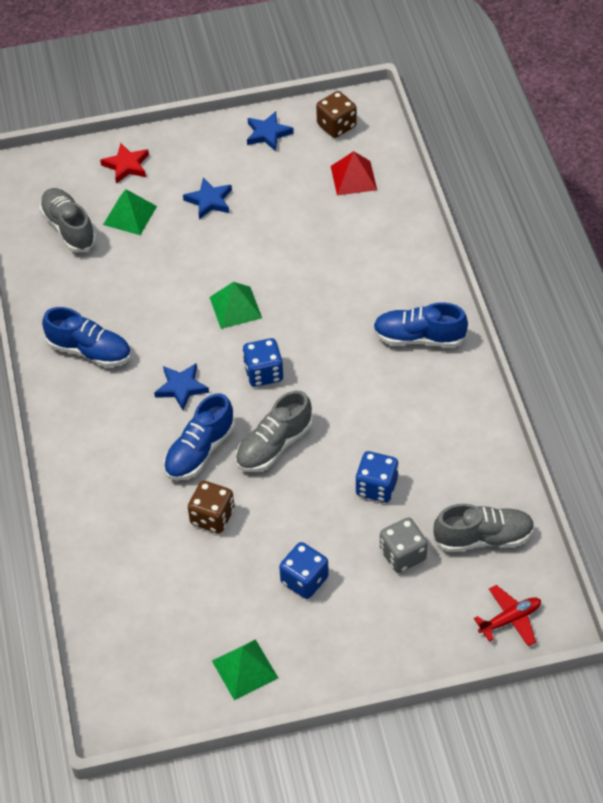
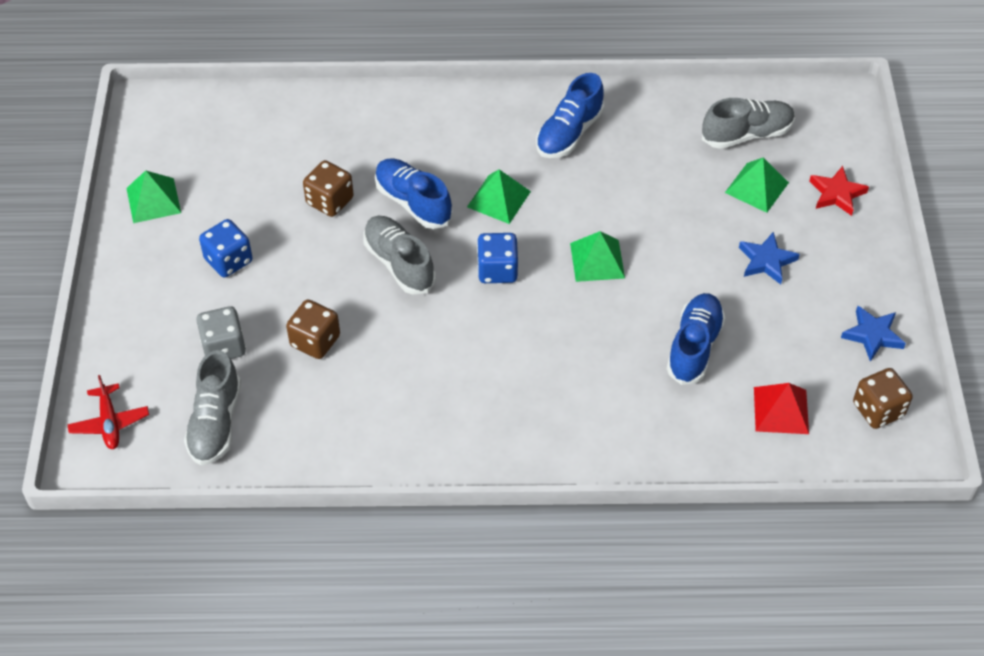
camera: 100 degrees right, 0 degrees up
blue star [154,363,209,410] -> green pyramid [467,169,531,224]
blue dice [355,451,399,502] -> brown dice [286,299,340,359]
blue shoe [373,302,468,347] -> blue shoe moved to [667,293,726,385]

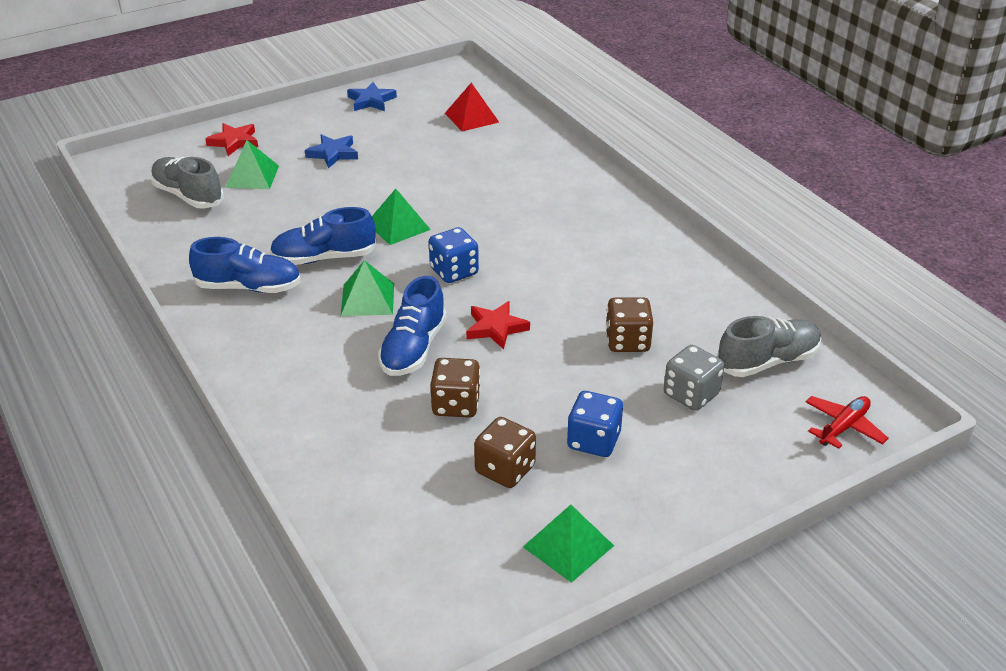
camera: 120 degrees left, 15 degrees down
grey shoe [363,216,436,294] -> red star [466,301,530,349]
blue shoe [667,293,726,385] -> blue shoe moved to [270,207,377,265]
brown dice [853,368,913,429] -> brown dice moved to [474,417,536,488]

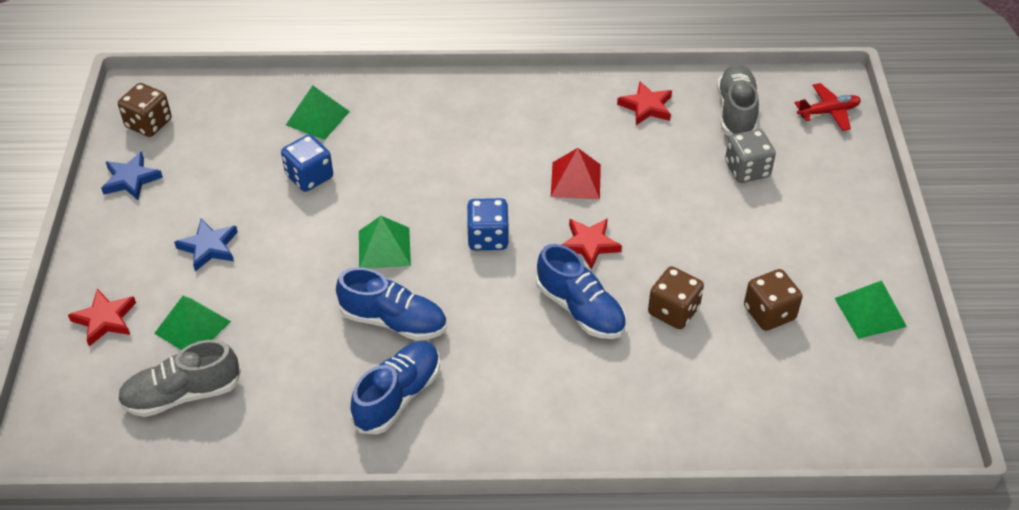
camera: 60 degrees left, 10 degrees up
blue shoe [270,207,377,265] -> blue shoe turned 90 degrees counterclockwise [336,267,447,341]
green pyramid [341,260,394,316] -> green pyramid moved to [286,85,350,140]
red pyramid [445,83,499,131] -> red pyramid moved to [551,148,601,199]
blue dice [567,391,623,457] -> blue dice moved to [281,134,333,192]
brown dice [606,297,653,352] -> brown dice moved to [118,83,172,137]
red plane [806,396,889,449] -> red plane turned 90 degrees clockwise [795,83,861,131]
none -> red star [617,81,672,125]

